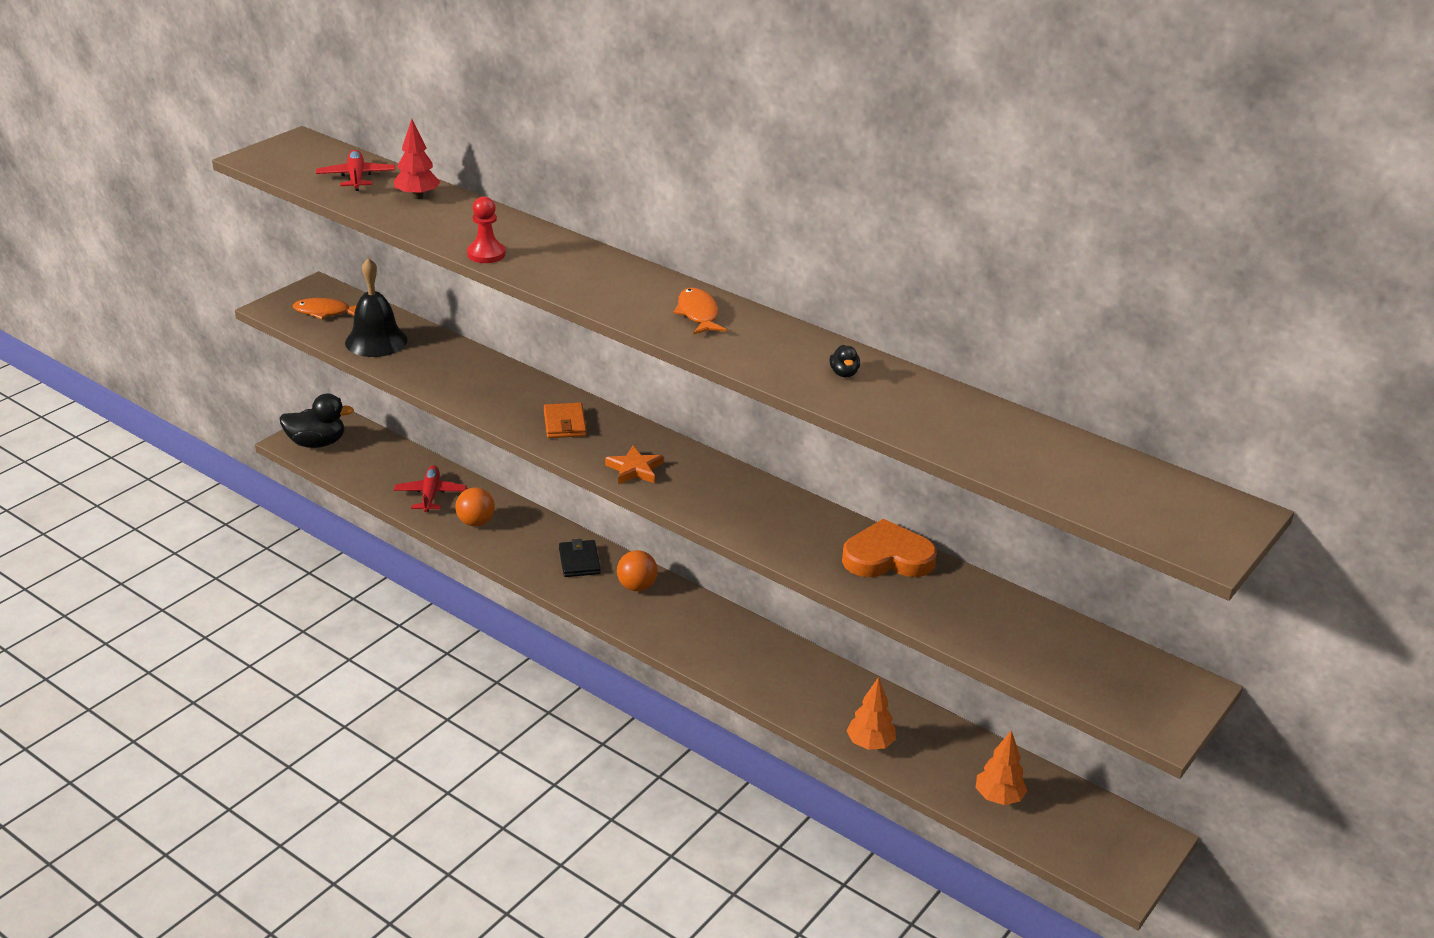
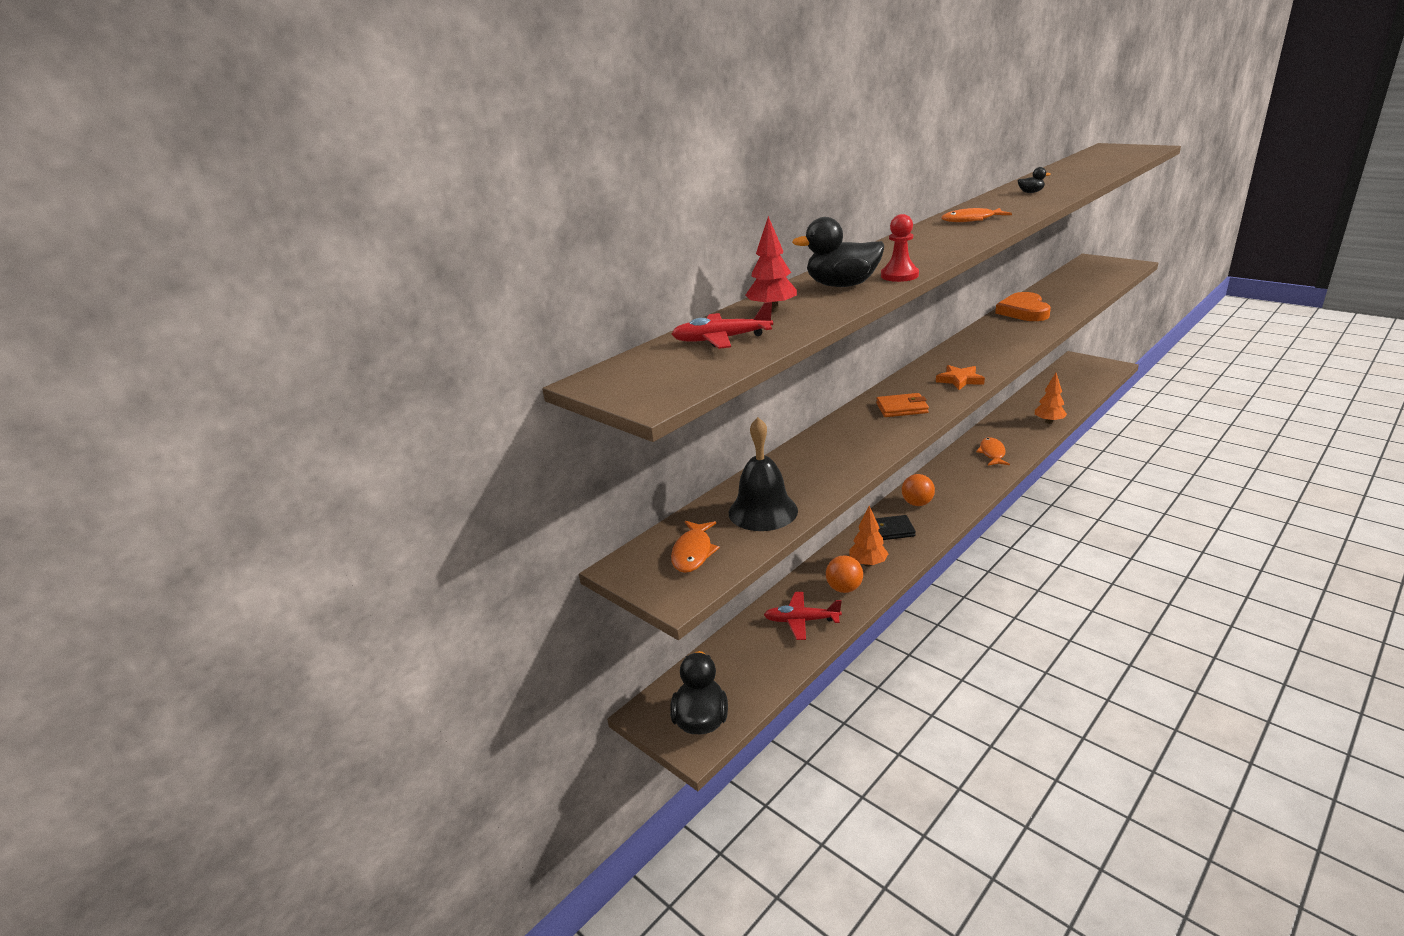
camera: 80 degrees left, 5 degrees down
orange tree [976,730,1027,805] -> orange tree moved to [849,505,889,567]
none -> black duck [792,217,884,287]
none -> orange fish [976,437,1010,466]

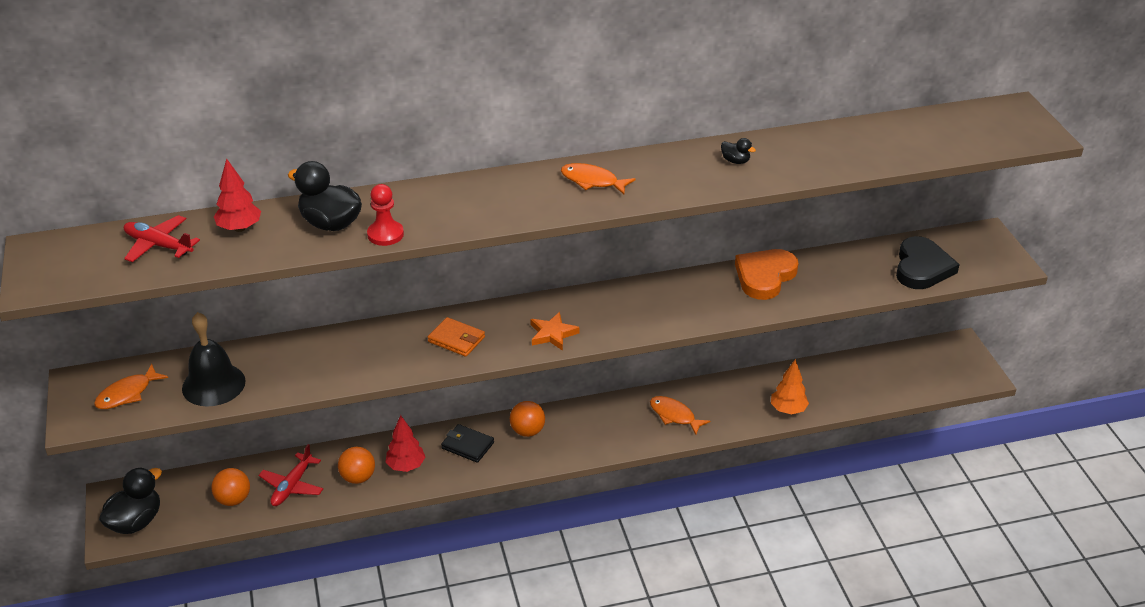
camera: 30 degrees right, 10 degrees up
red plane [764,592,842,640] -> red plane turned 105 degrees counterclockwise [259,444,323,506]
orange tree [849,505,889,567] -> red tree [385,415,425,472]
orange fish [976,437,1010,466] -> orange fish turned 90 degrees counterclockwise [650,396,710,435]
none -> orange ball [212,468,250,506]
none -> black heart [896,236,960,289]

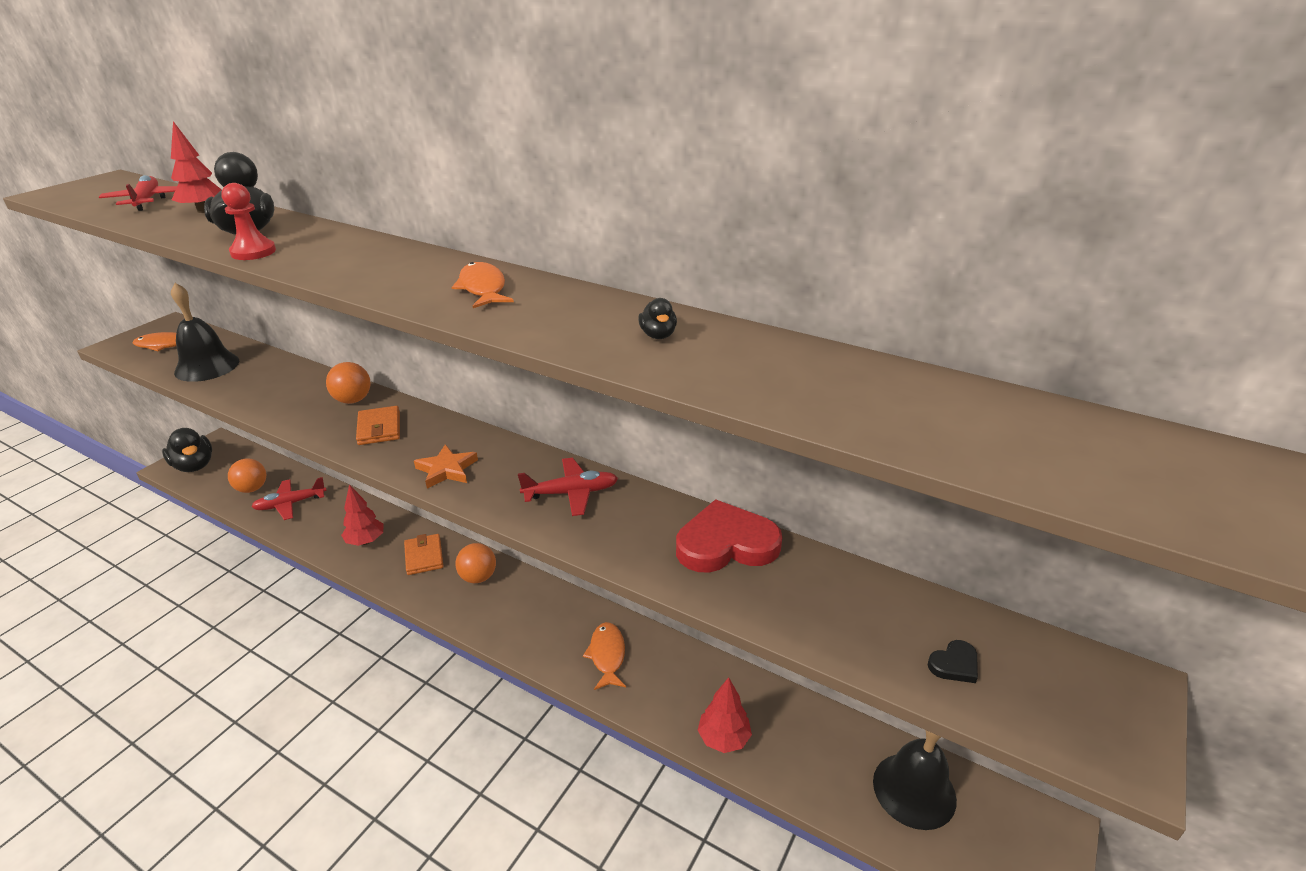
camera: 45 degrees right, 5 degrees down
black duck [99,467,162,534] -> black duck turned 60 degrees clockwise [162,428,212,472]
orange ball [338,447,375,484] -> orange ball moved to [326,362,370,404]
black wallet [441,424,494,463] -> orange wallet [404,534,443,575]
orange heart [735,249,798,300] -> red heart [676,500,782,573]
orange tree [771,359,809,415] -> red tree [697,677,752,753]
black heart [896,236,960,289] -> black heart [928,640,978,683], size x0.43
none -> red plane [518,458,618,516]
none -> black bell [873,730,957,830]

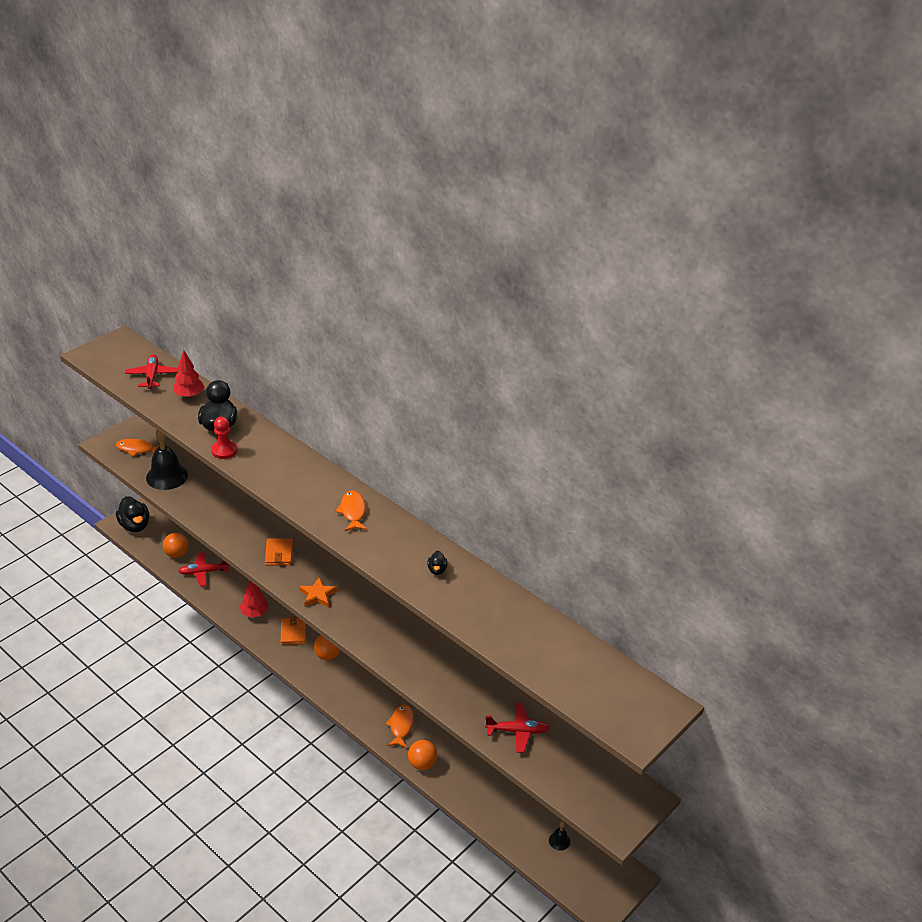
camera: 10 degrees right, 5 degrees up
orange ball [326,362,370,404] -> orange ball moved to [408,740,437,770]
red plane [518,458,618,516] -> red plane moved to [485,703,550,753]
red heart [676,500,782,573] -> none
red tree [697,677,752,753] -> none
black bell [873,730,957,830] -> black bell [549,821,570,851], size x0.45
black heart [928,640,978,683] -> none

